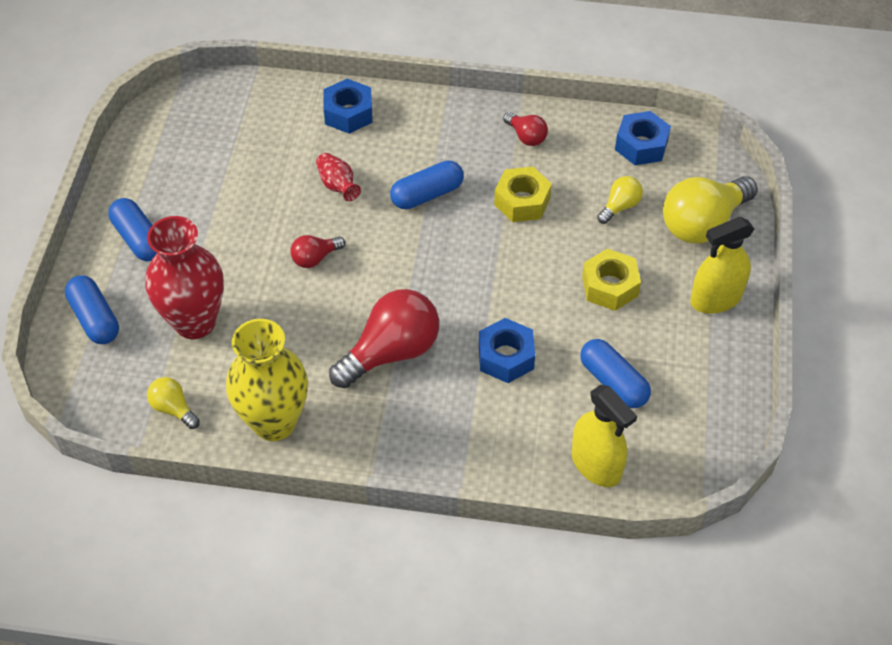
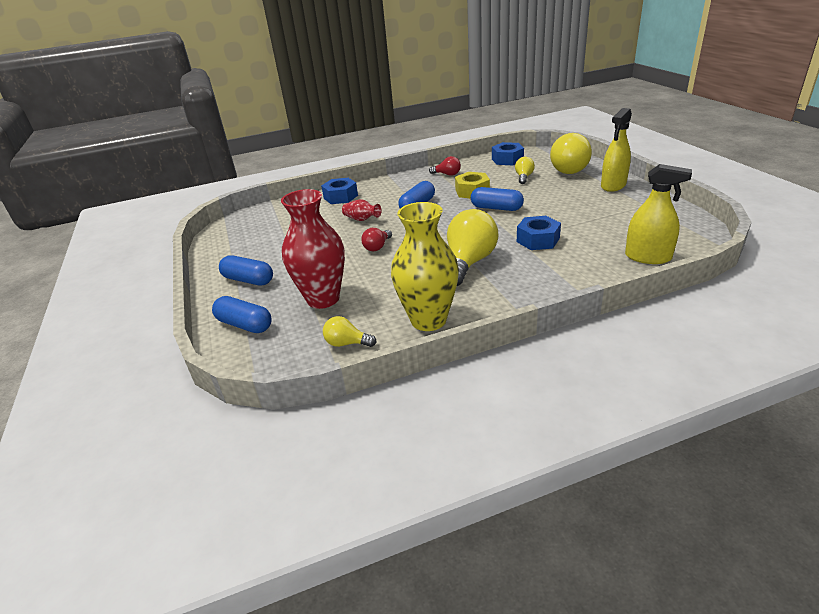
camera: 25 degrees left, 20 degrees down
red light bulb [329,289,439,388] -> yellow light bulb [447,209,498,286]
blue capsule [580,339,651,408] -> blue capsule moved to [471,187,524,211]
yellow nut [582,249,641,311] -> none

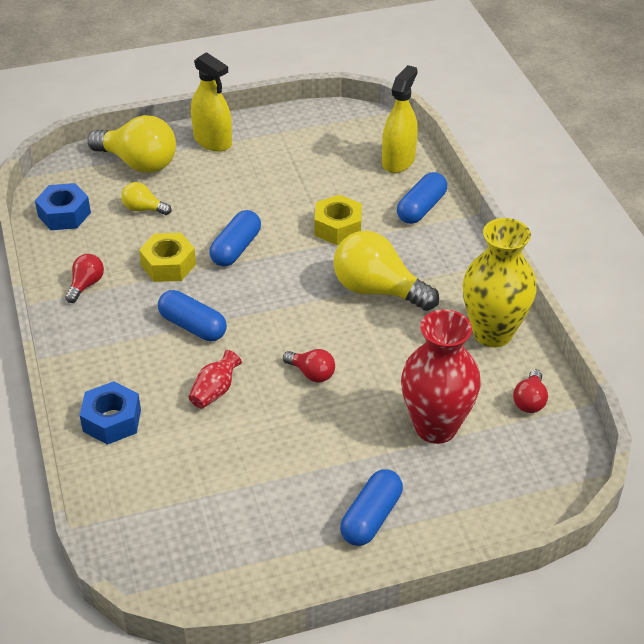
camera: 90 degrees left, 10 degrees up
blue capsule [212,296,272,333] -> blue capsule moved to [397,172,447,224]
yellow light bulb [323,316,377,347] -> red light bulb [513,370,548,413]
blue nut [517,216,561,250] -> yellow nut [315,195,362,245]

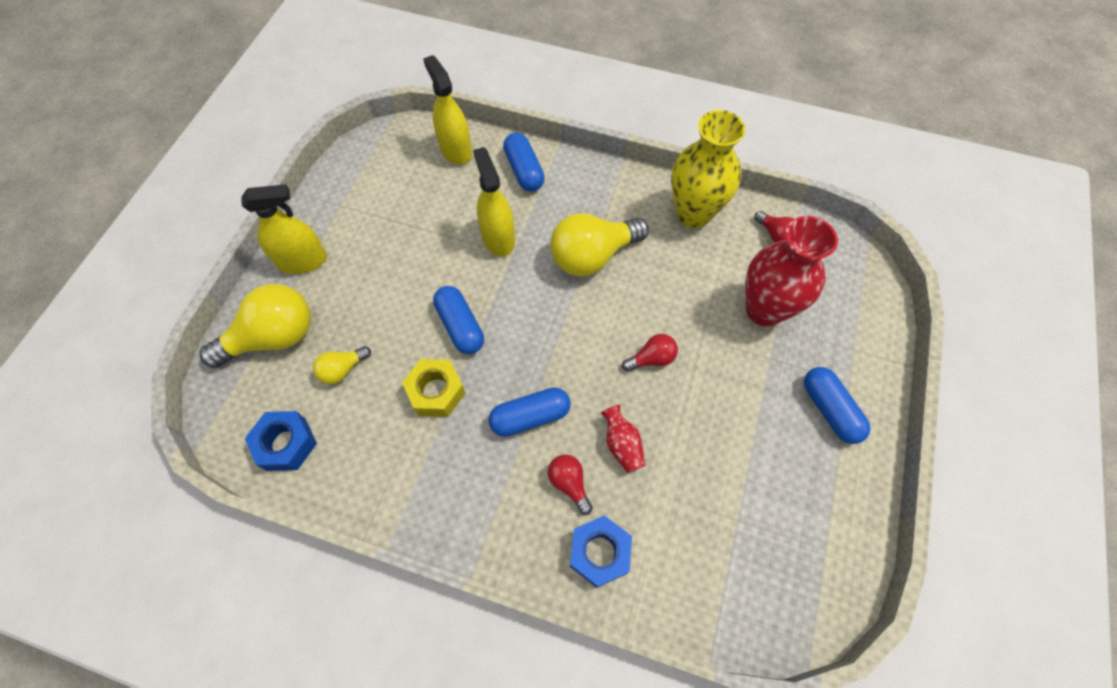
camera: 55 degrees left, 20 degrees up
red light bulb [65,254,104,303] -> red light bulb moved to [548,454,593,515]
yellow nut [315,195,362,245] -> yellow spray bottle [473,147,515,256]

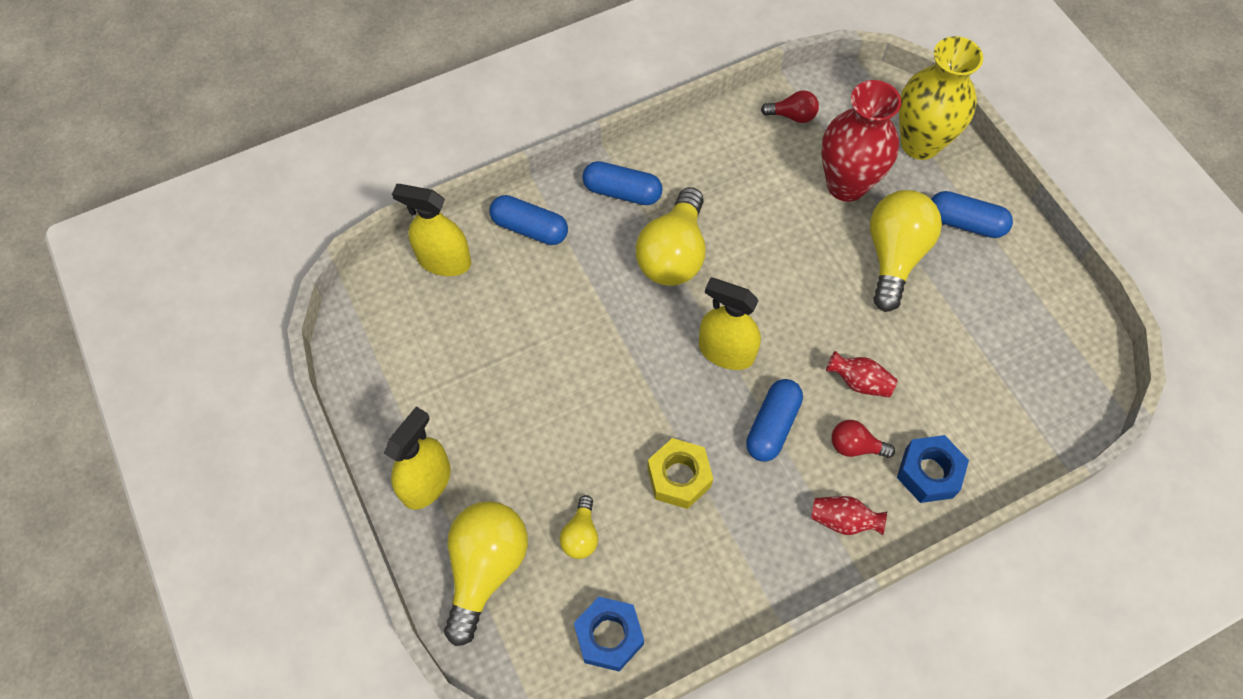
camera: 45 degrees left, 0 degrees up
blue capsule [433,286,484,354] -> blue capsule moved to [582,161,663,205]
yellow spray bottle [473,147,515,256] -> yellow spray bottle moved to [699,278,761,370]
red light bulb [622,334,678,372] -> none
yellow vase [671,110,745,228] -> yellow vase moved to [899,36,983,160]
none -> red vase [811,496,887,535]
none -> yellow light bulb [870,190,942,312]

